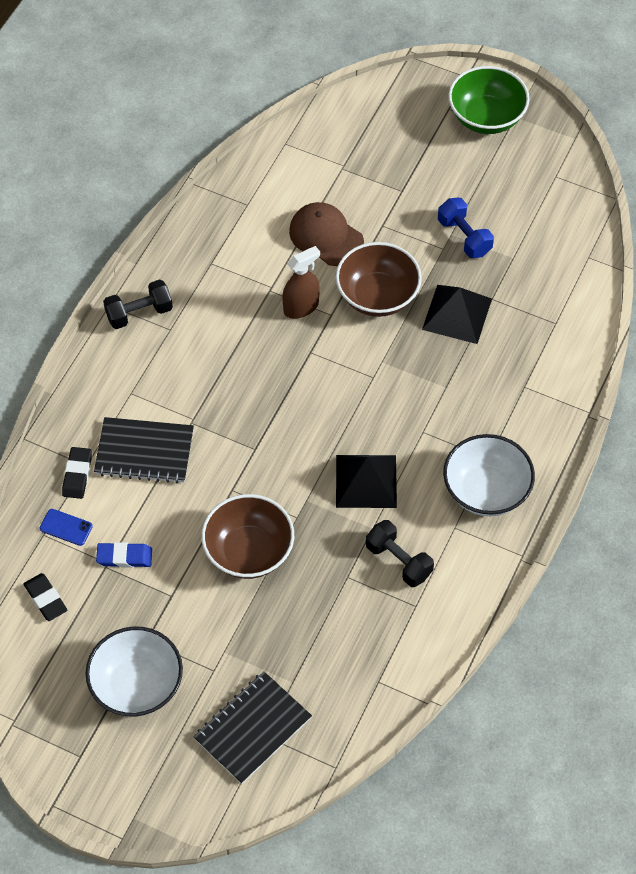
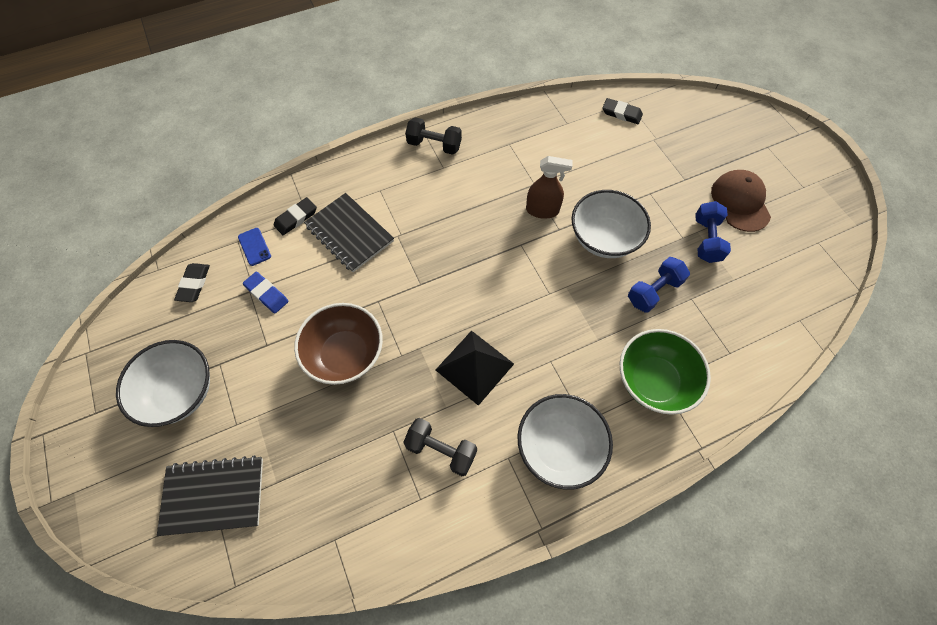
camera: 40 degrees right, 5 degrees up
brown cap [289,202,364,266] -> brown cap moved to [711,170,771,232]
brown bowl [336,242,422,317] -> white bowl [571,190,651,258]
black dumbbell [366,520,434,587] -> black dumbbell turned 60 degrees counterclockwise [403,418,477,476]
black pyramid [422,285,492,344] -> blue dumbbell [628,257,690,313]
green bowl [448,66,530,134] -> green bowl moved to [620,329,711,415]
none -> black eraser [602,98,643,124]

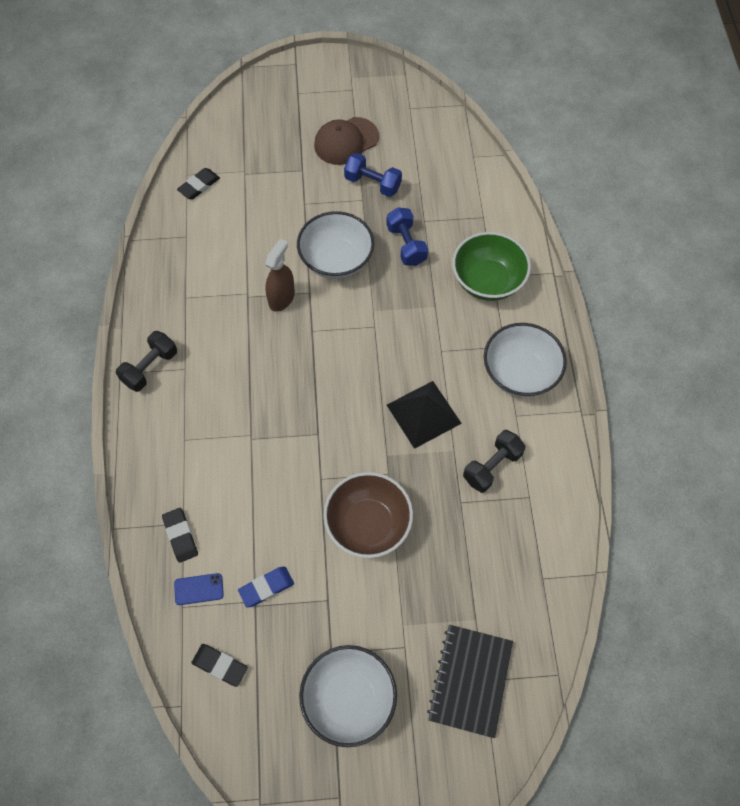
camera: 70 degrees left, 0 degrees up
black notebook [304,193,394,272] -> none
brown cap [711,170,771,232] -> brown cap turned 45 degrees counterclockwise [314,117,379,165]

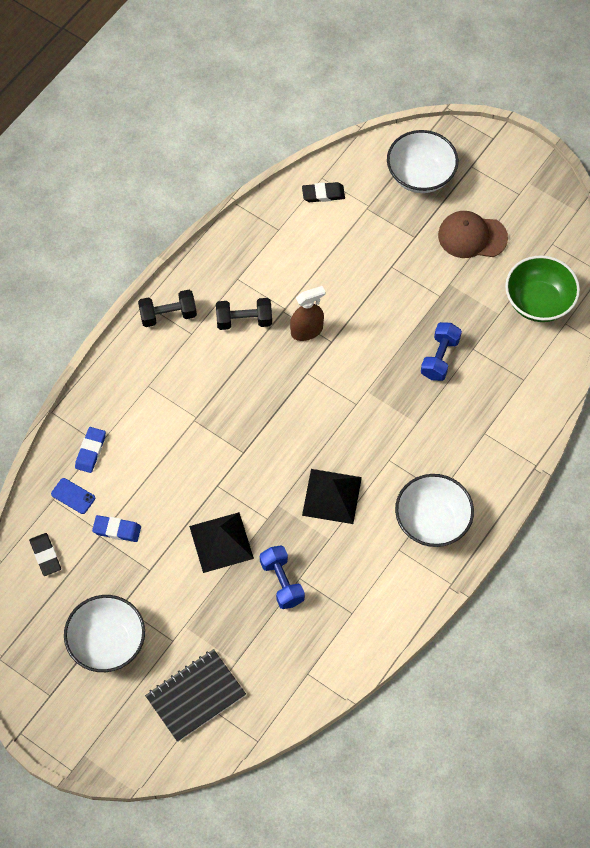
camera: 40 degrees right, 0 degrees up
black eraser [162,508,198,563] -> blue eraser [75,427,106,473]
white bowl [297,211,374,279] -> white bowl moved to [387,130,458,193]
brown bowl [323,472,413,558] -> black pyramid [189,512,254,573]
blue dumbbell [344,153,402,197] -> blue dumbbell moved to [260,545,305,609]
green bowl [452,232,531,301] -> green bowl moved to [505,255,580,322]
black dumbbell [463,430,525,493] -> black dumbbell moved to [216,298,272,330]

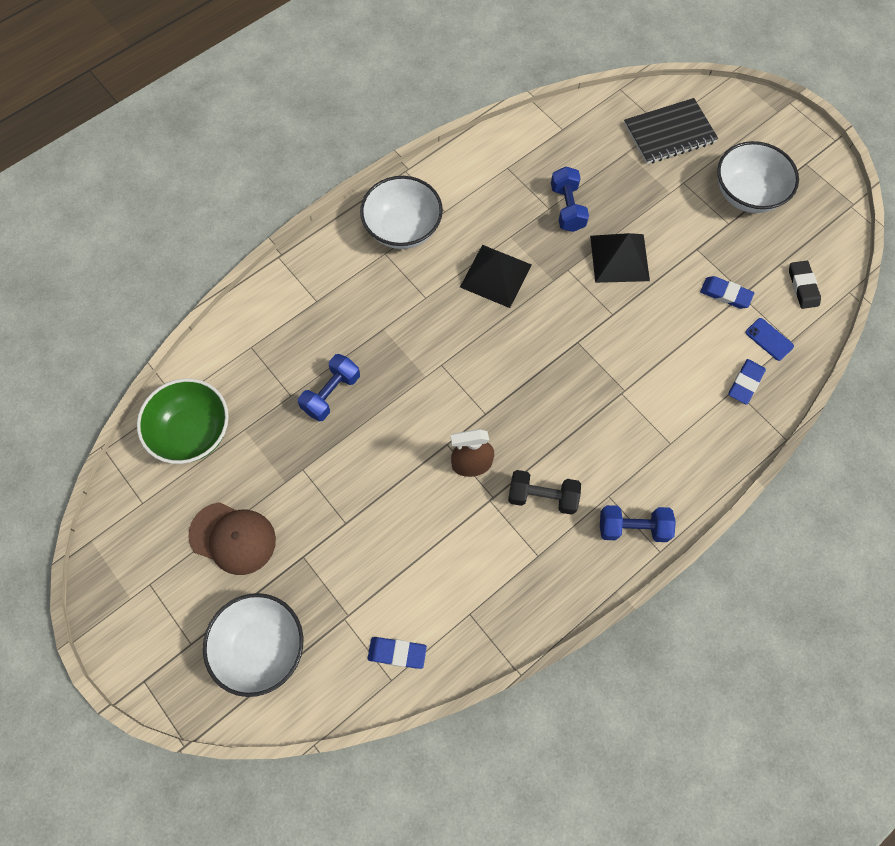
camera: 165 degrees left, 5 degrees up
black dumbbell [138,290,197,327] -> blue dumbbell [600,505,676,542]
black eraser [302,182,345,202] -> blue eraser [368,637,427,669]

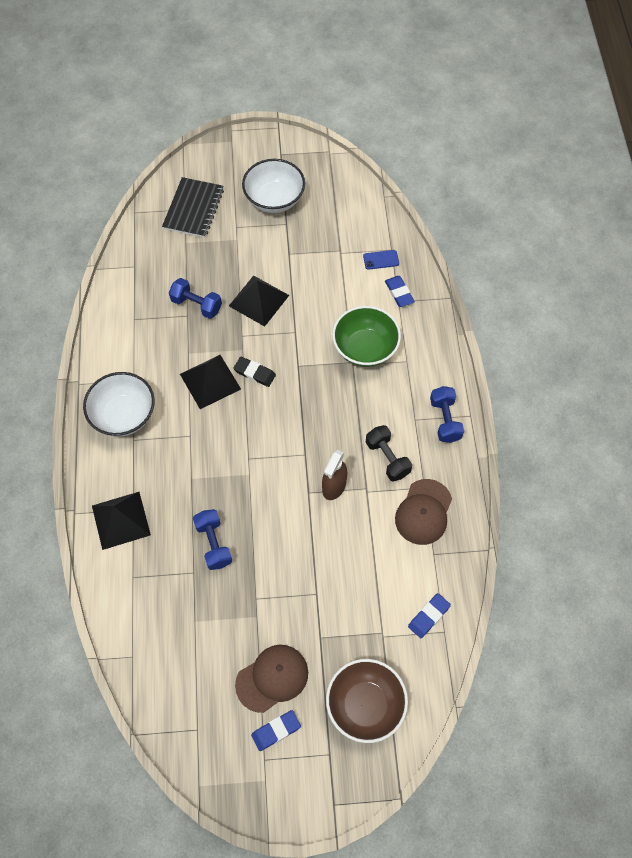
camera: 55 degrees left, 5 degrees down
green bowl [137,378,229,464] -> green bowl moved to [332,306,401,367]
white bowl [203,593,303,697] -> brown bowl [326,659,408,743]
black dumbbell [508,470,581,515] -> black dumbbell turned 75 degrees counterclockwise [366,425,412,482]
blue dumbbell [600,505,676,542] -> blue dumbbell turned 45 degrees counterclockwise [430,386,464,443]
blue eraser [700,276,754,309] -> blue eraser moved to [251,710,301,751]
black eraser [789,261,821,309] -> black eraser moved to [233,357,276,387]
none -> black pyramid [92,492,151,550]
none -> brown cap [395,479,452,545]

